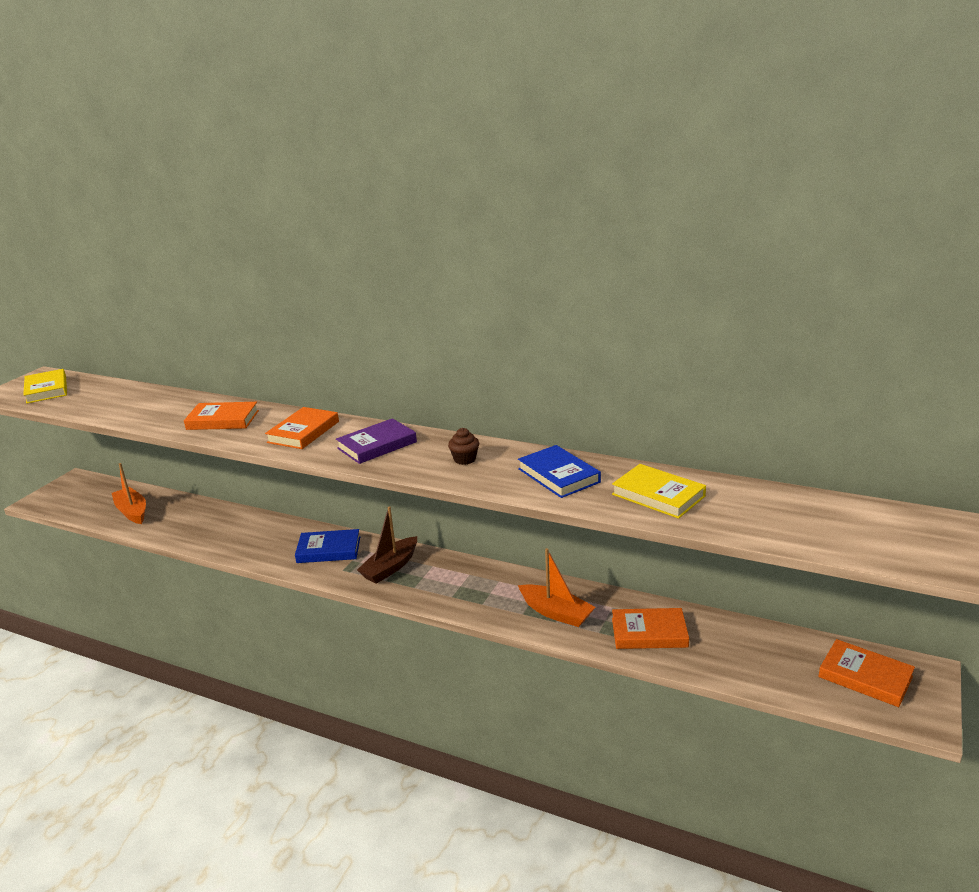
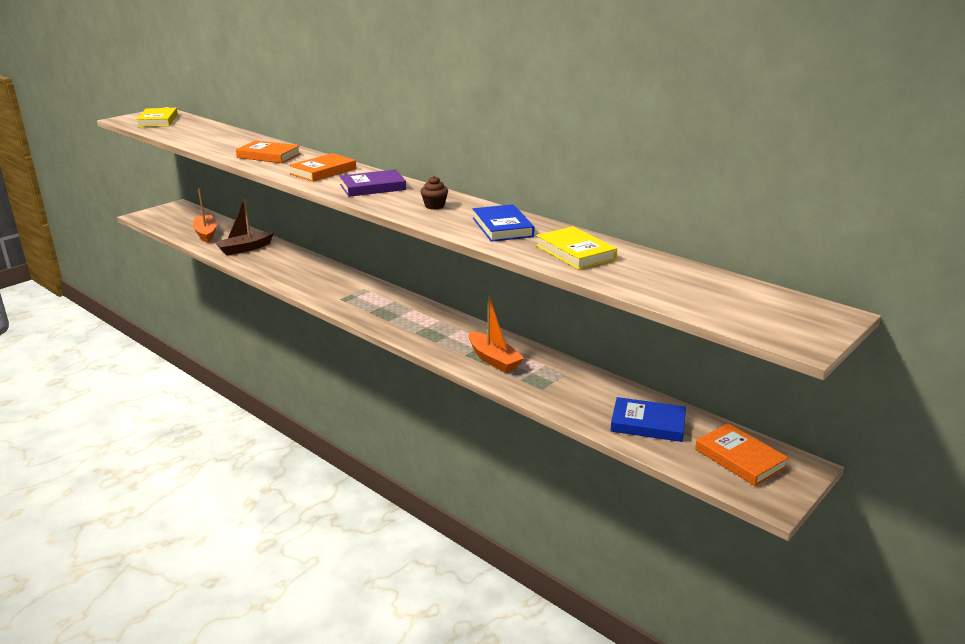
camera: 15 degrees right, 0 degrees up
blue book [295,529,360,563] -> blue book moved to [610,397,686,442]
brown boat [357,506,417,584] -> brown boat moved to [215,199,274,255]
orange book [612,608,689,649] -> none

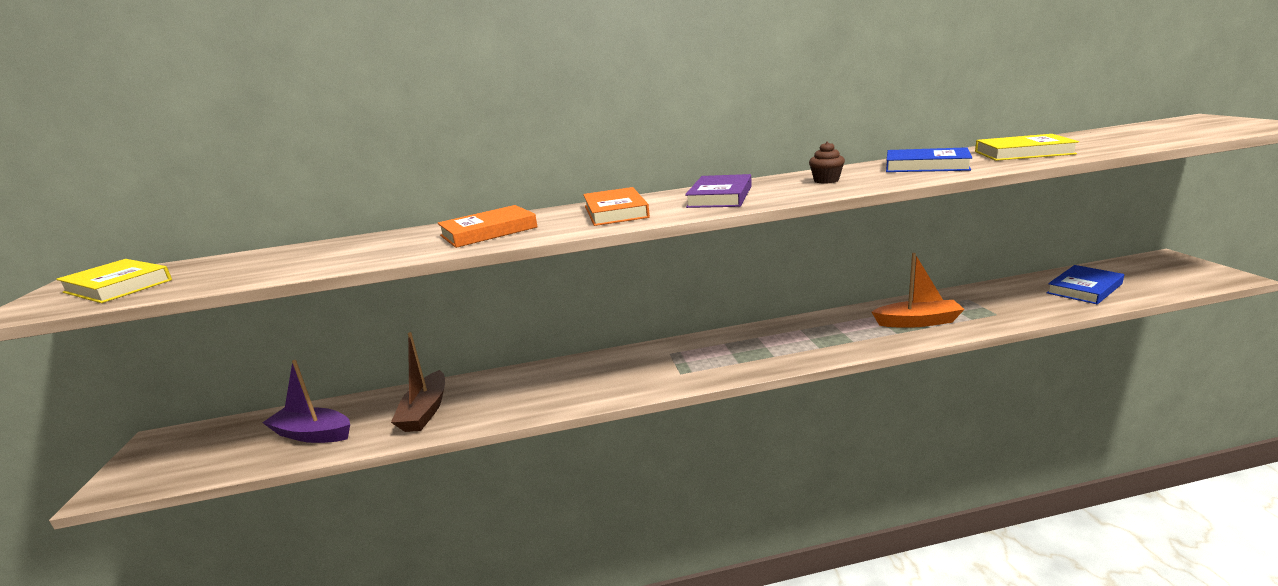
camera: 50 degrees left, 5 degrees down
orange boat [193,188,217,243] -> purple boat [262,360,350,443]
orange book [695,423,789,486] -> none

